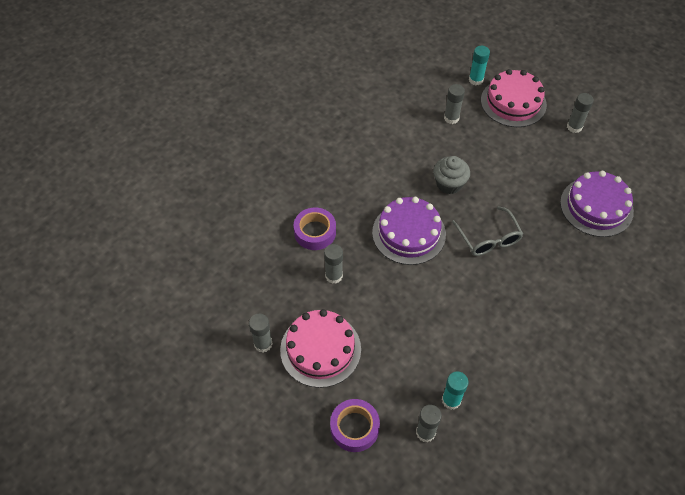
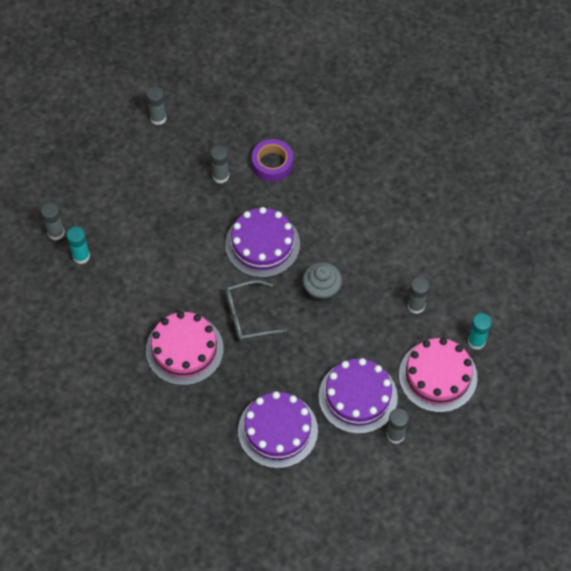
camera: 95 degrees right, 5 degrees up
pink cake [280,309,361,388] -> pink cake moved to [146,311,224,385]
purple tape [330,399,380,452] -> none
none -> purple cake [319,358,398,434]

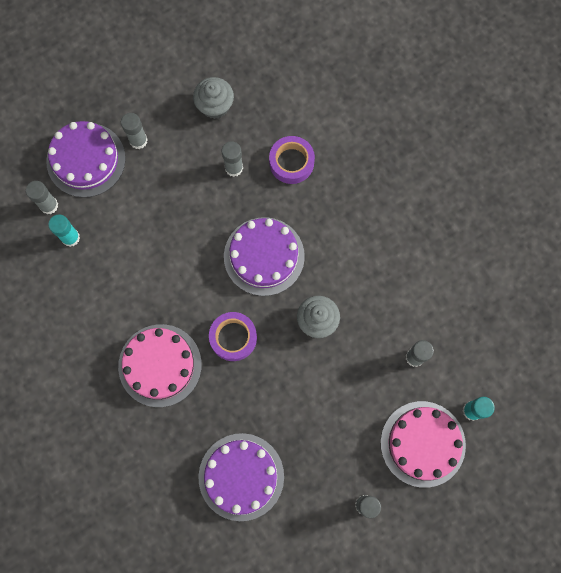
camera: 10 degrees right, 15 degrees up
grey glue stick [146,87,166,125] -> grey glue stick moved to [121,113,148,149]
grey glasses [226,280,287,340] -> purple tape [209,312,257,361]
purple cake [319,358,398,434] -> purple cake moved to [46,121,126,198]
none -> grey cupcake [193,77,234,119]

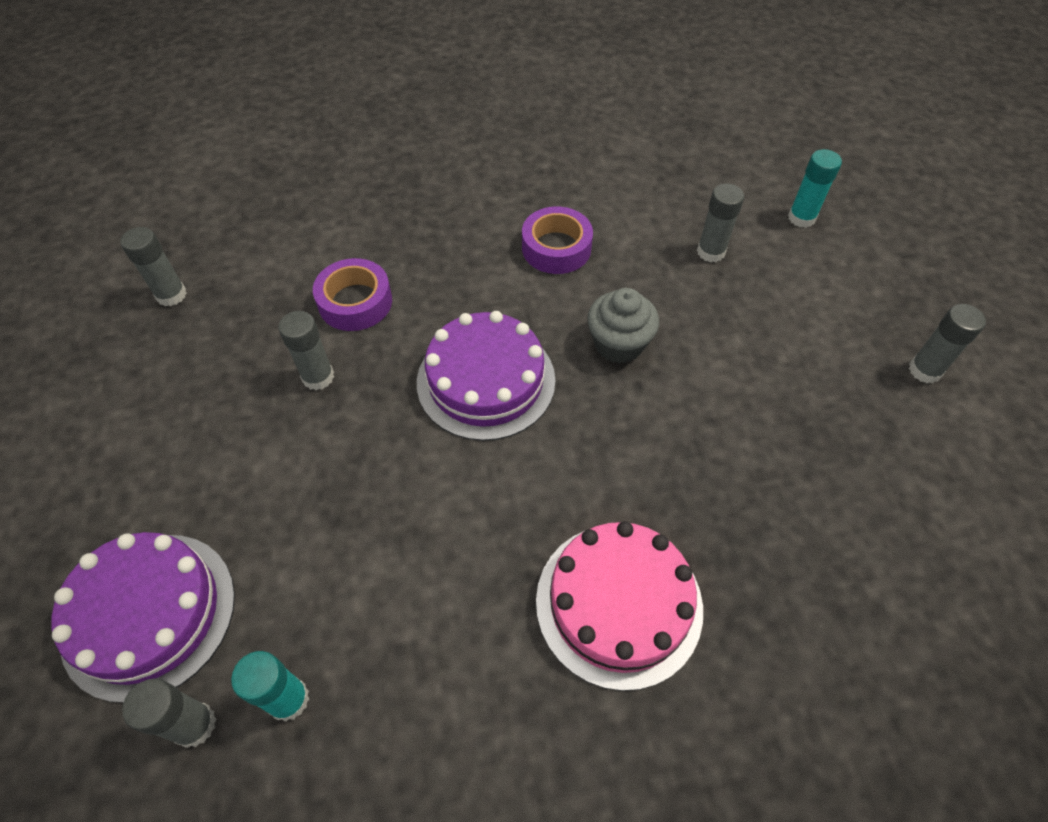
camera: 70 degrees left, 20 degrees down
grey glue stick [121,113,148,149] -> grey glue stick moved to [121,227,187,306]
grey cupcake [193,77,234,119] -> none
purple cake [198,433,284,521] -> none
purple tape [209,312,257,361] -> purple tape moved to [522,207,593,274]
pink cake [381,401,466,488] -> none

